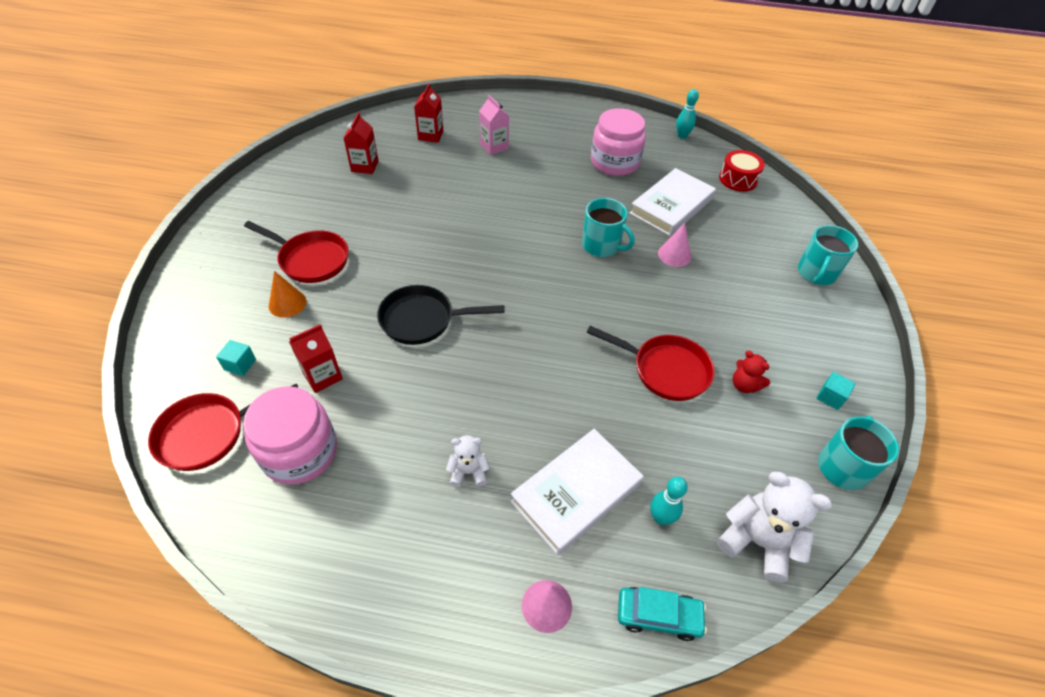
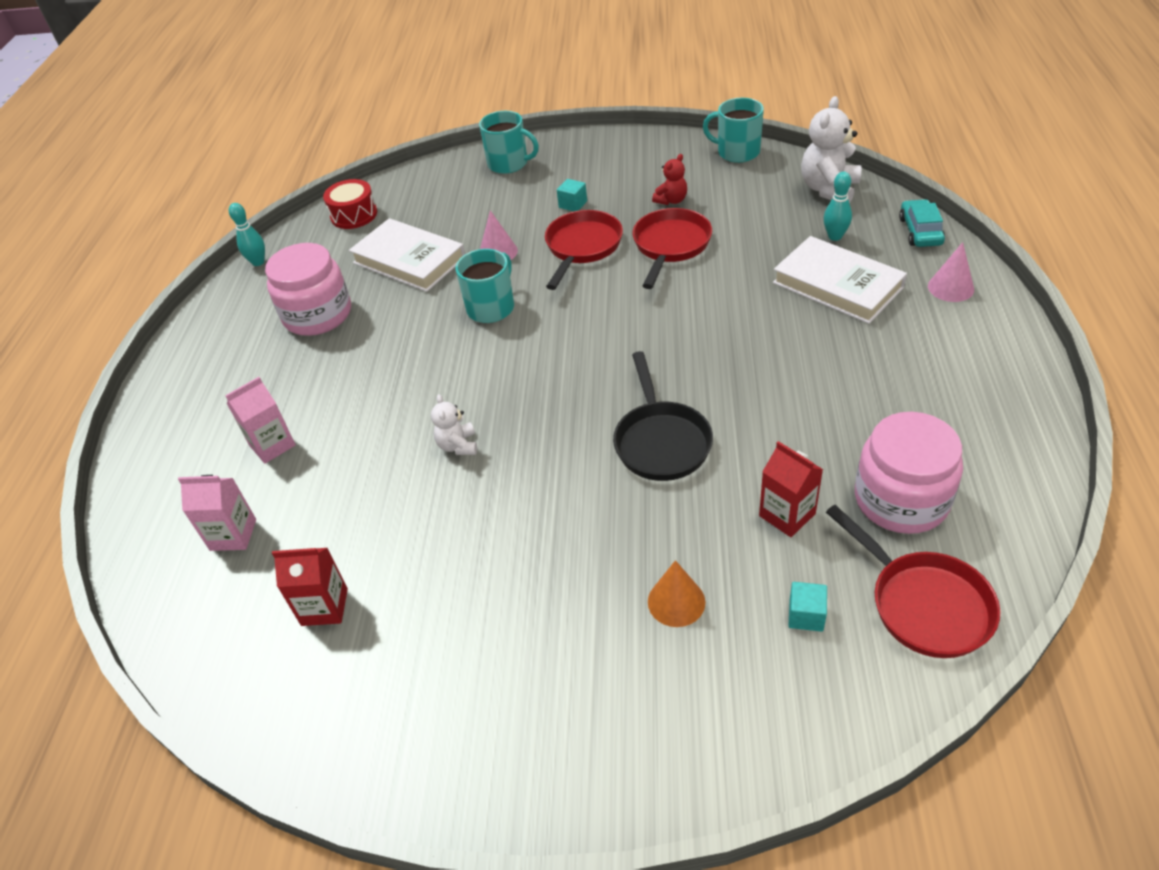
camera: 90 degrees left, 5 degrees down
red pan [244,221,348,283] -> red pan moved to [545,210,623,290]
red carton [414,83,443,143] -> pink carton [178,475,256,551]
white teddy bear [446,435,490,487] -> white teddy bear moved to [431,394,477,455]
turquoise cube [816,372,856,410] -> turquoise cube moved to [557,179,587,211]

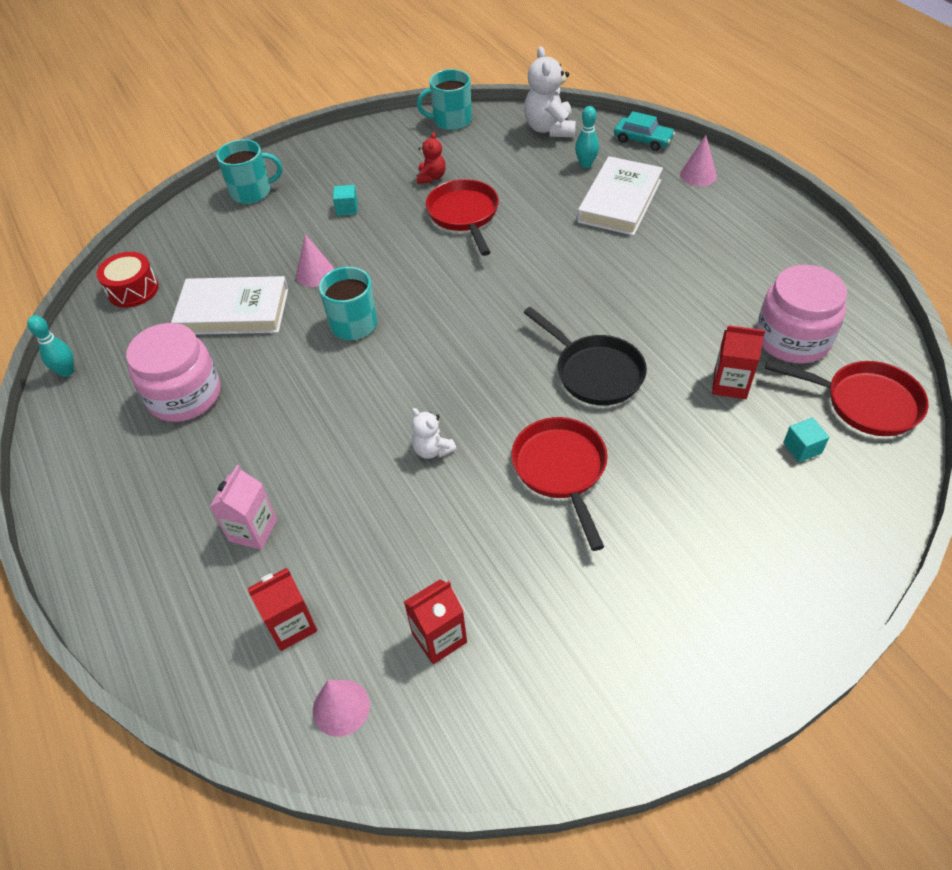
camera: 35 degrees left, 5 degrees up
pink carton [178,475,256,551] -> red carton [248,568,317,651]
red pan [545,210,623,290] -> red pan moved to [512,417,608,551]
orange cone [648,560,705,627] -> none
white book [773,236,907,324] -> white book turned 75 degrees counterclockwise [577,156,663,236]
turquoise car [899,199,945,247] -> turquoise car turned 150 degrees clockwise [614,111,675,151]
none -> pink cone [313,680,370,737]

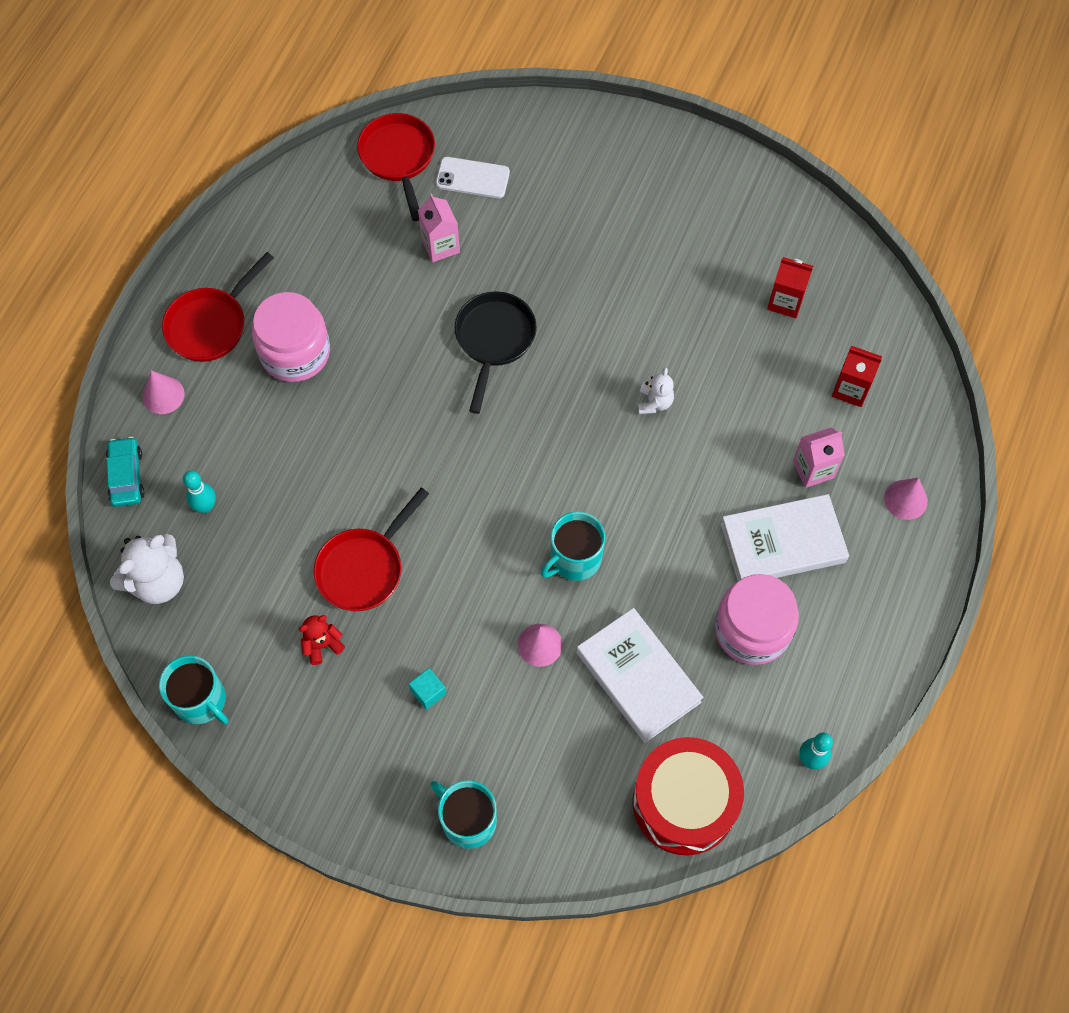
camera: 130 degrees left, 15 degrees up
red drum [97,252,159,308] -> red drum [633,737,744,855], size x1.73
pink cone [313,680,370,737] -> pink cone moved to [884,478,928,520]
red pan [512,417,608,551] -> red pan moved to [162,252,274,362]
white book [577,156,663,236] -> white book moved to [721,494,849,581]
red carton [712,325,765,399] -> pink carton [418,193,460,262]
pink jar [756,265,847,363] -> pink jar moved to [252,292,330,382]
turquoise cube [783,418,829,462] -> white phone [436,157,510,198]

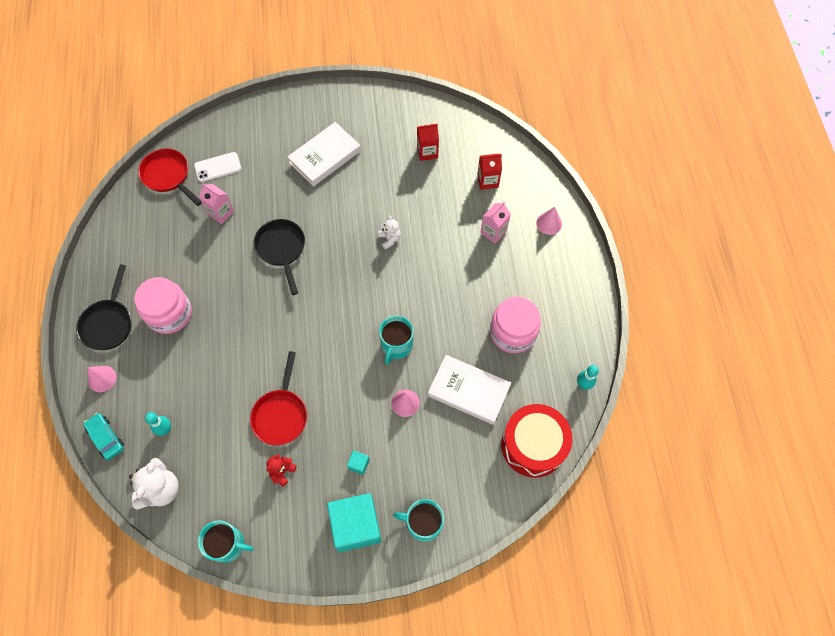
camera: 30 degrees left, 0 degrees up
red pan [162,252,274,362] -> black pan [76,265,131,350]
white book [721,494,849,581] -> white book moved to [288,122,361,187]
none -> turquoise cube [327,493,381,552]

